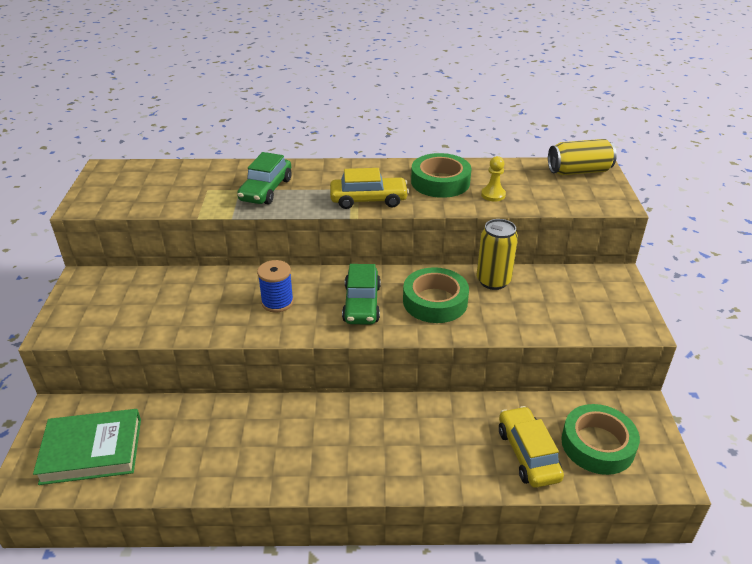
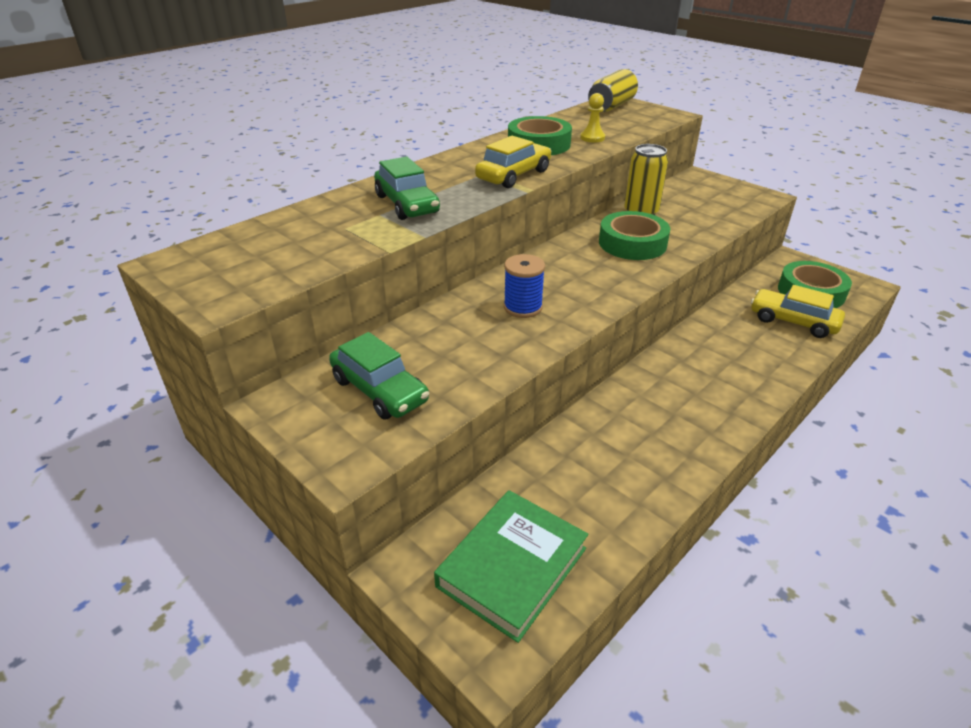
camera: 45 degrees left, 0 degrees up
green car [342,264,381,325] -> green car moved to [329,332,429,420]

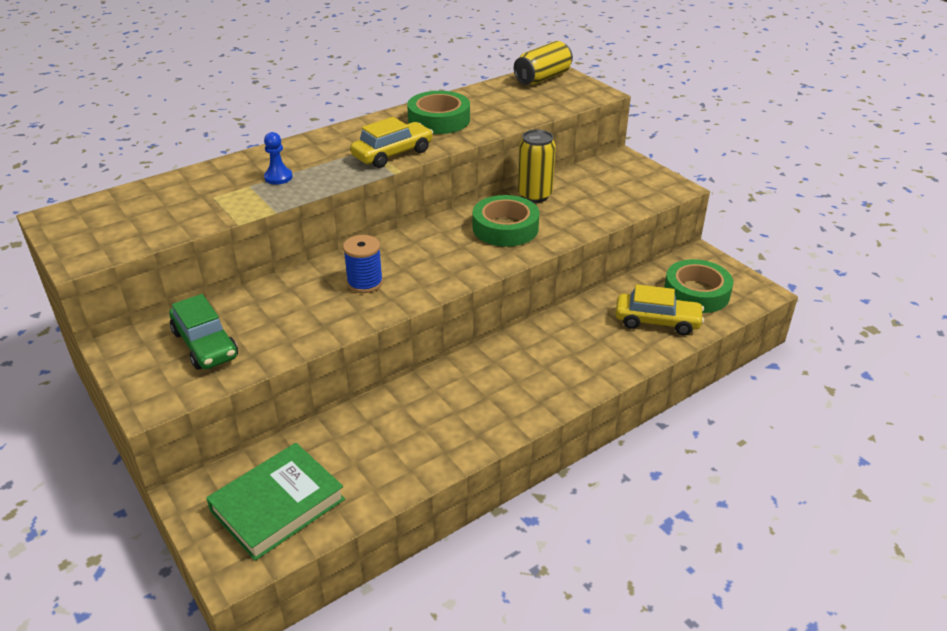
camera: 10 degrees right, 0 degrees up
green car [374,156,440,220] -> blue pawn [264,132,293,185]
yellow pawn [580,93,605,142] -> none
yellow car [751,285,845,338] -> yellow car turned 150 degrees clockwise [615,284,704,335]

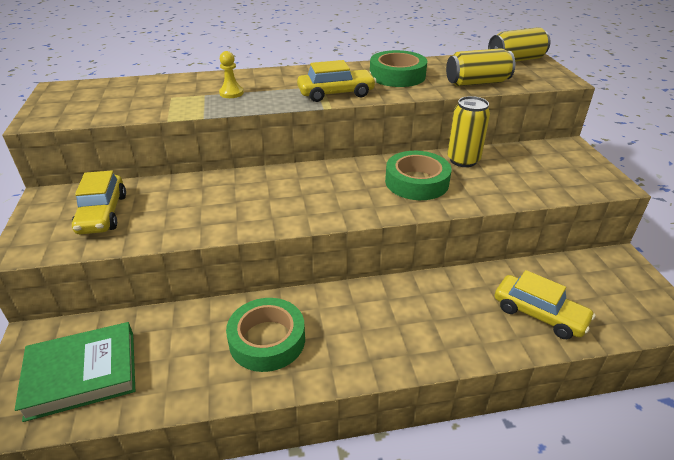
camera: 25 degrees right, 0 degrees up
green car [169,294,238,370] -> yellow car [72,171,126,234]
blue pawn [264,132,293,185] -> yellow pawn [219,51,244,98]
blue spool [343,235,383,293] -> none
green tape [664,259,733,313] -> green tape moved to [226,298,305,372]
none -> yellow can [446,48,515,86]

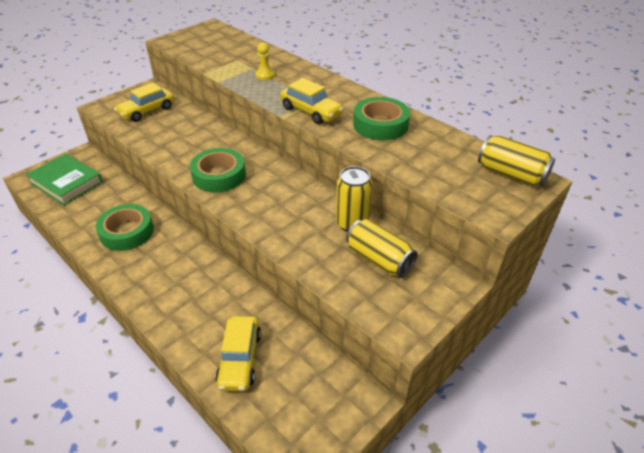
camera: 55 degrees right, 5 degrees up
green tape [385,151,452,200] -> green tape moved to [190,148,246,193]
yellow can [446,48,515,86] -> yellow can moved to [346,219,417,278]

